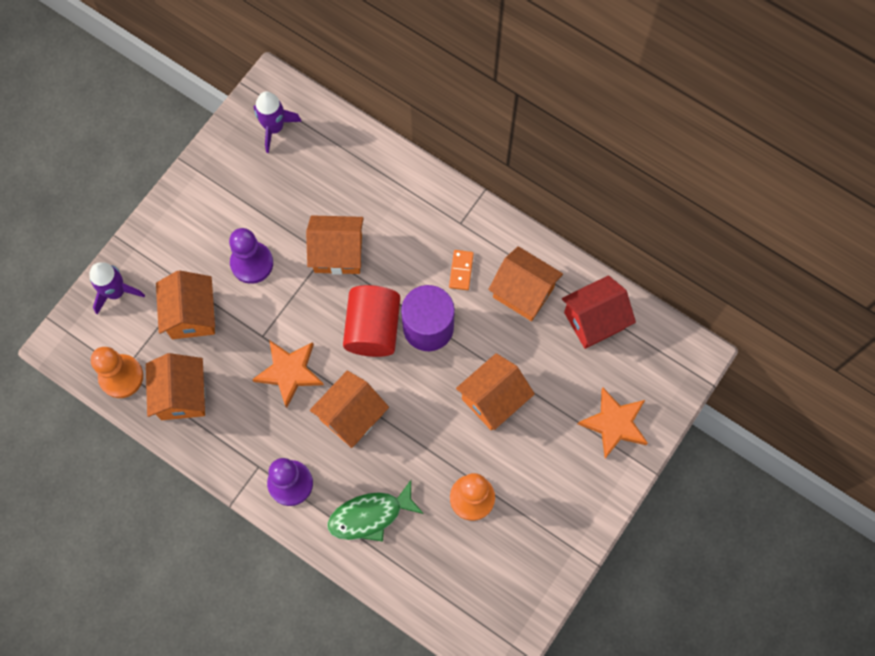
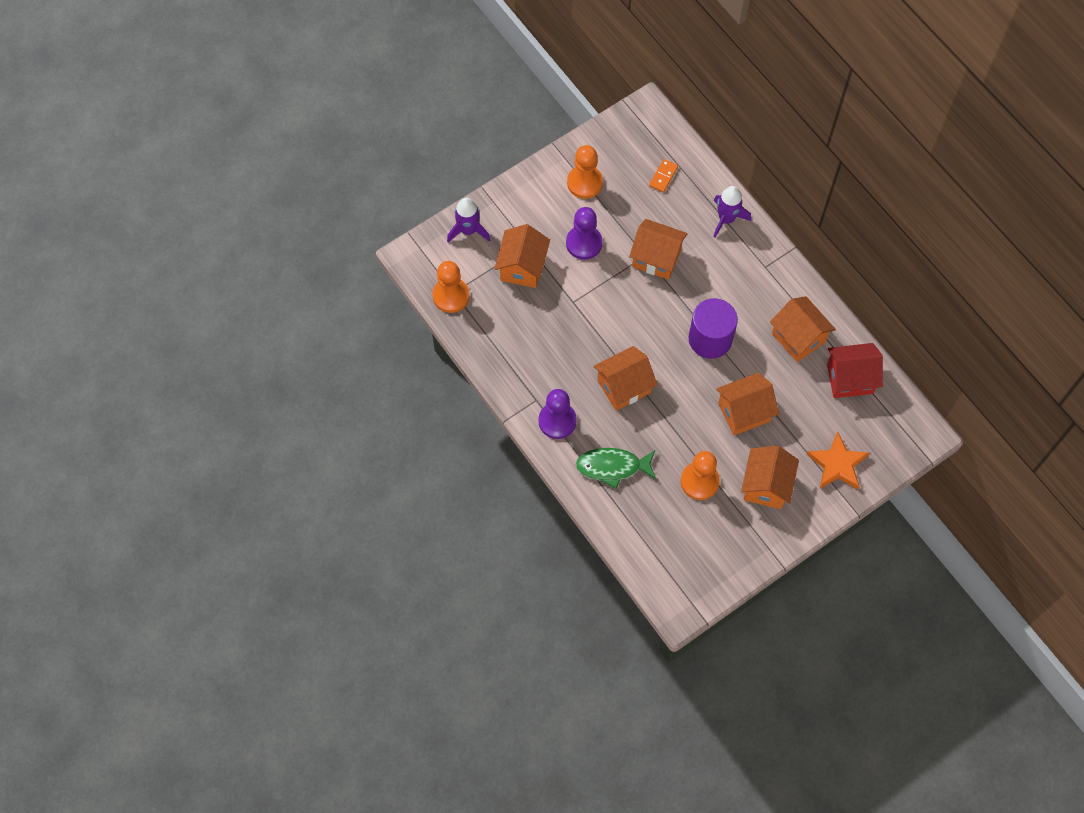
camera: 20 degrees right, 5 degrees down
orange house [146,353,205,420] -> orange house moved to [741,446,799,509]
orange star [252,340,324,408] -> none
purple rocket [254,92,302,153] -> purple rocket moved to [714,186,751,238]
red cylinder [343,285,400,357] -> none
orange domino [449,250,474,290] -> orange domino moved to [649,159,678,192]
none -> orange pawn [567,145,603,199]

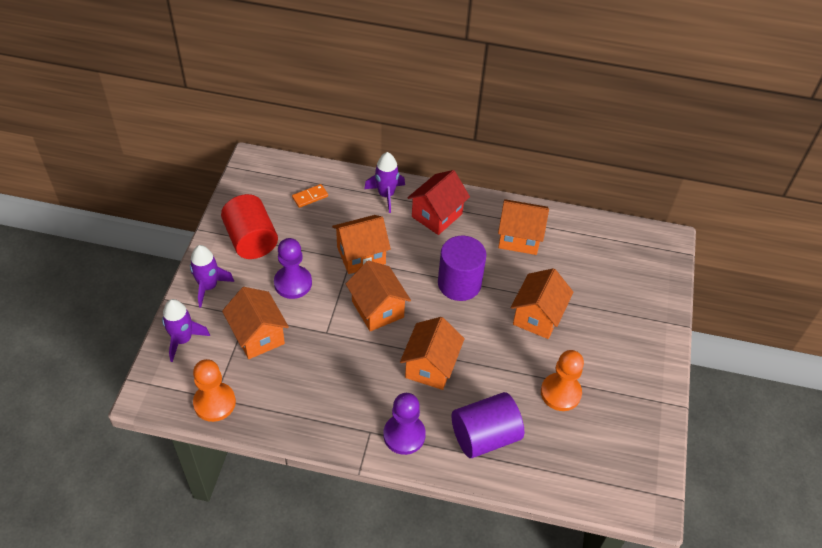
camera: 45 degrees left, 15 degrees down
orange pawn [567,145,603,199] -> red cylinder [221,194,278,259]
green fish [575,448,656,489] -> purple cylinder [452,392,524,458]
orange domino [649,159,678,192] -> orange domino turned 75 degrees clockwise [292,184,328,208]
orange house [741,446,799,509] -> orange house moved to [346,260,411,331]
orange star [806,432,869,490] -> none
red house [827,343,883,398] -> red house moved to [407,170,470,235]
none -> purple rocket [190,245,234,308]

